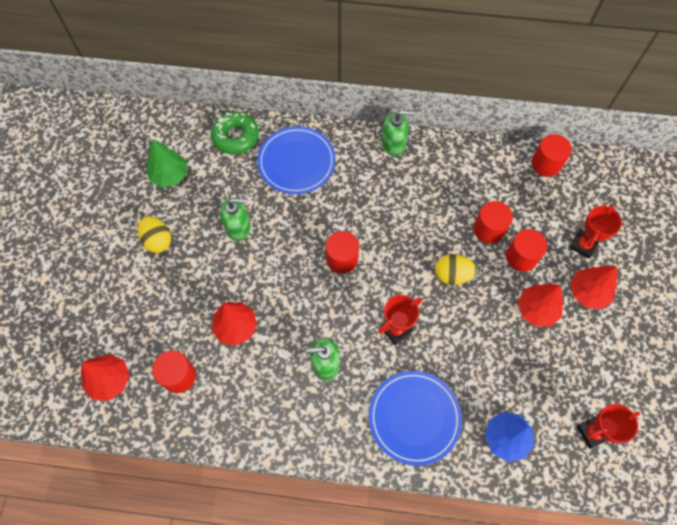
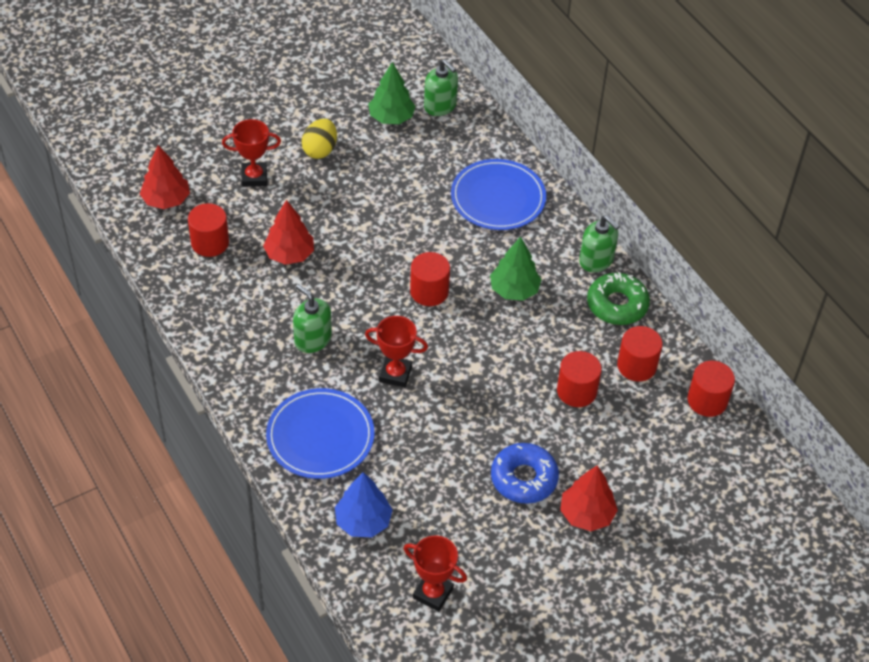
camera: 50 degrees right, 15 degrees down
green donut [211,112,259,154] -> green donut moved to [587,272,650,325]
green soap dispenser [220,198,251,241] -> green soap dispenser moved to [424,59,458,116]
yellow egg [435,254,477,285] -> none
red cylinder [506,229,547,272] -> red cylinder moved to [617,326,663,382]
red tree [518,284,563,327] -> blue donut [491,443,559,504]
red trophy [569,205,622,259] -> red trophy moved to [222,119,281,187]
none -> green tree [490,236,542,301]

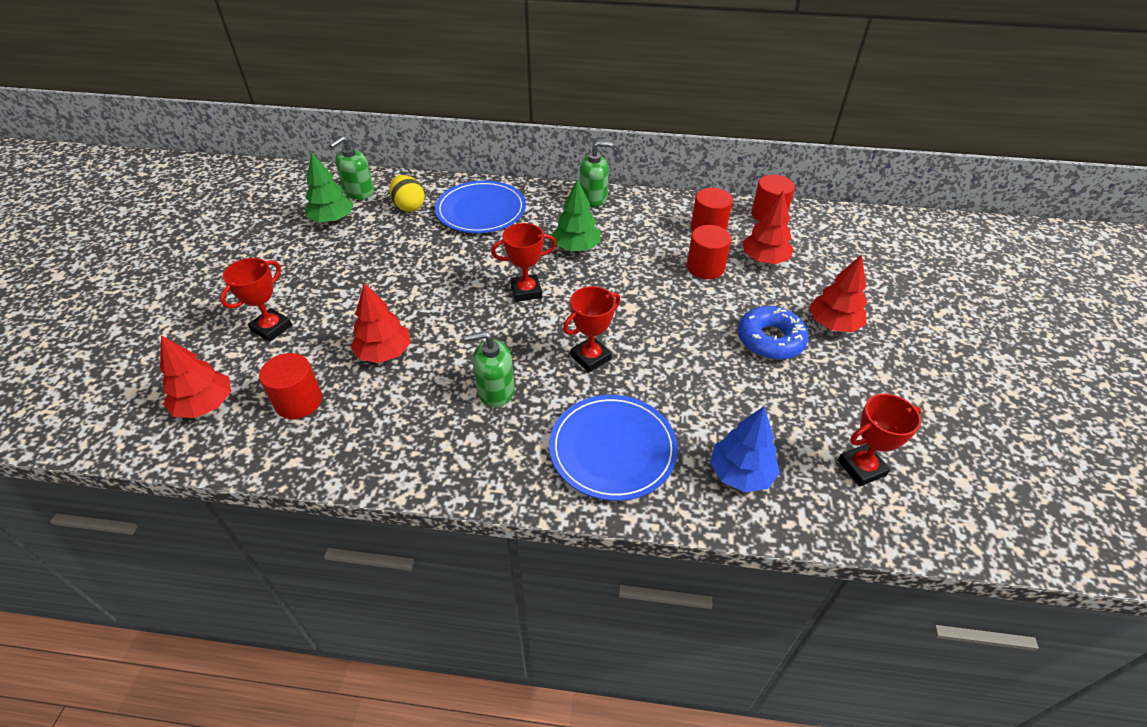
camera: 50 degrees left, 5 degrees down
yellow egg [302,119,337,159] -> yellow egg moved to [389,175,425,212]
red cylinder [410,252,450,306] -> red trophy [491,223,556,302]
green soap dispenser [424,59,458,116] -> green soap dispenser turned 135 degrees clockwise [330,136,374,200]
green donut [587,272,650,325] -> none
none -> red tree [742,191,794,264]

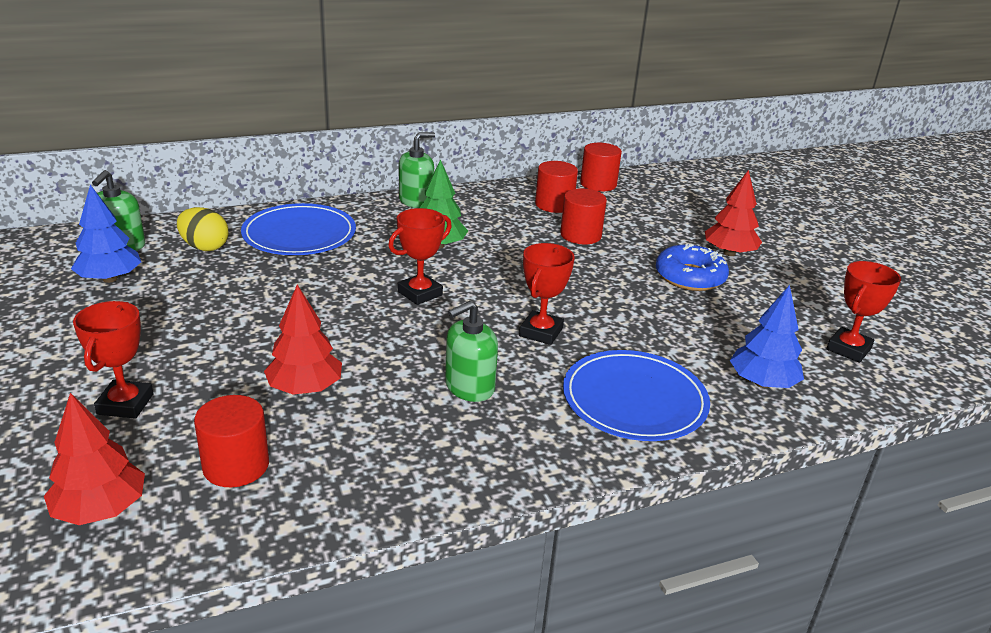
camera: 30 degrees left, 15 degrees down
green tree [305,152,354,223] -> blue tree [71,185,141,283]
red tree [742,191,794,264] -> none

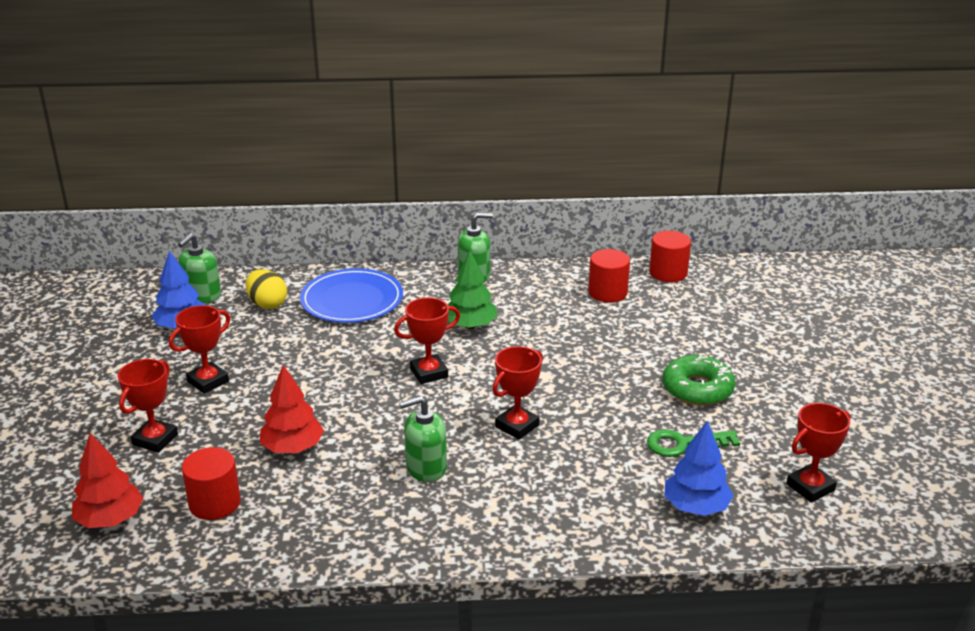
camera: 20 degrees right, 0 degrees up
red cylinder [560,189,607,244] -> none
blue plate [563,350,710,441] -> none
blue donut [656,244,729,291] -> green donut [663,355,735,406]
red tree [705,170,762,256] -> none
none -> red trophy [169,305,230,394]
none -> green key [647,429,740,457]

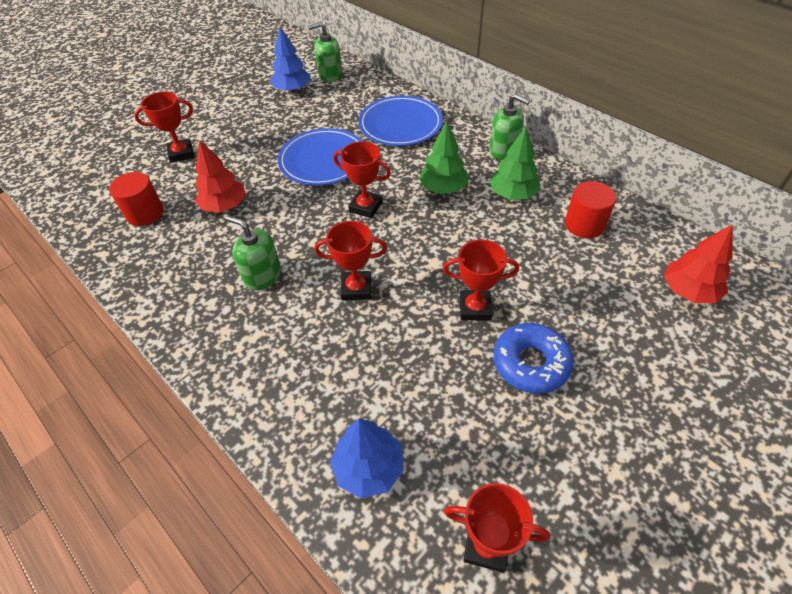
camera: 50 degrees right, 20 degrees up
red tree [72,433,143,528] -> red tree moved to [664,225,732,303]
red trophy [169,305,230,394] -> red trophy moved to [443,239,519,321]
yellow egg [245,269,287,309] -> none
green key [647,429,740,457] -> none
red cylinder [649,231,691,282] -> none
green donut [663,355,735,406] -> blue donut [493,323,574,394]
none -> blue plate [278,128,362,185]
none -> green tree [490,127,540,200]

